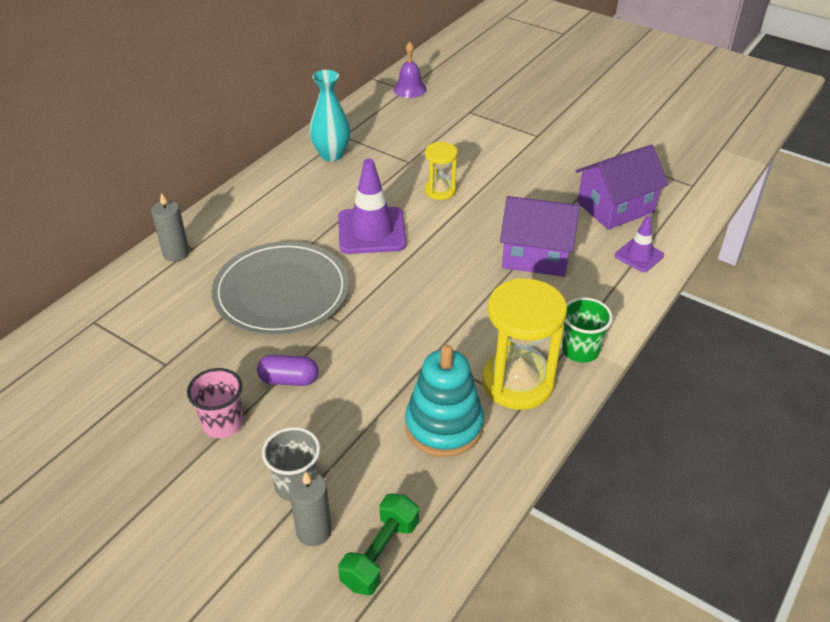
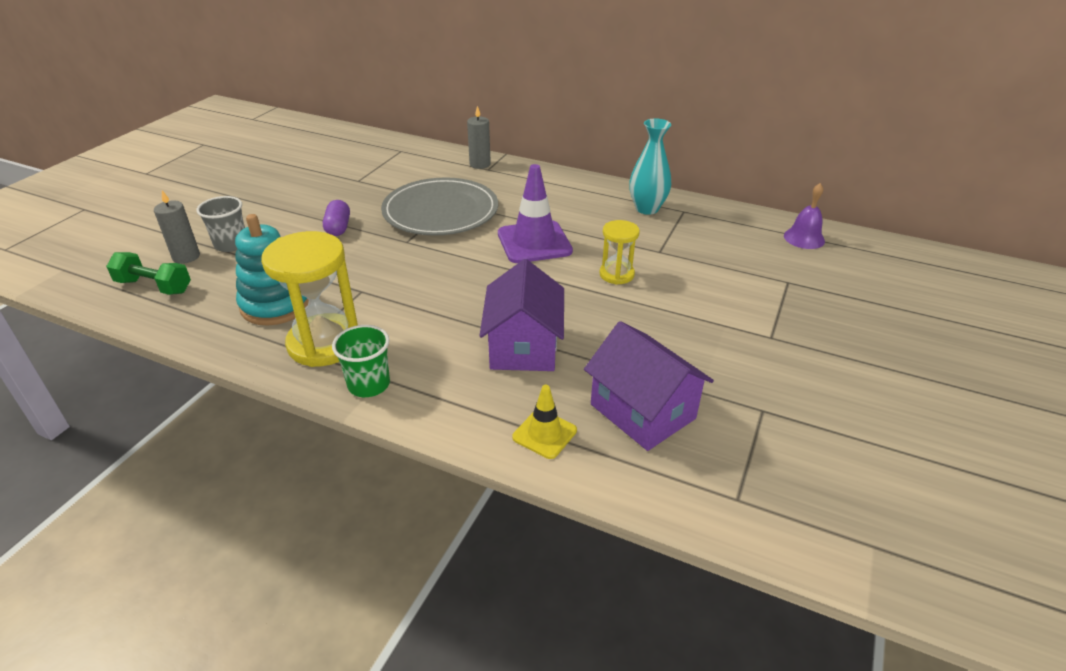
camera: 80 degrees right, 5 degrees down
pink cup [187,368,243,438] -> none
purple traffic cone [615,216,664,272] -> yellow traffic cone [512,385,577,459]

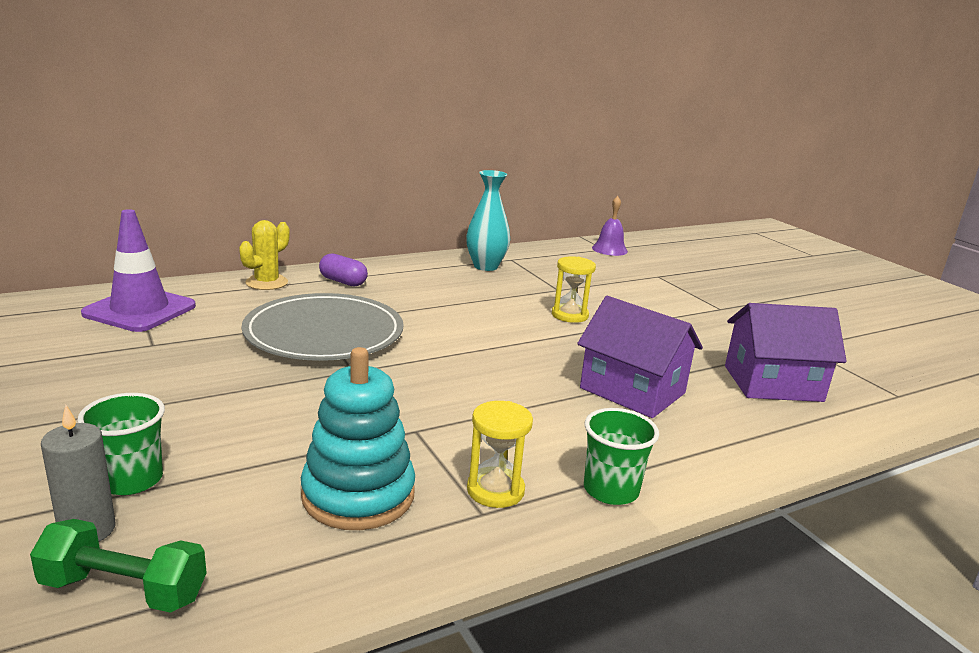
camera: 55 degrees left, 15 degrees down
green dumbbell [106,252,191,295] -> green dumbbell turned 45 degrees clockwise [30,519,207,613]
grey cup [197,196,245,252] -> green cup [77,393,165,495]
yellow hourglass [261,231,358,367] -> yellow hourglass [467,401,533,508], size x0.55
purple capsule [323,200,350,236] -> purple capsule moved to [319,253,368,287]
grey candle [467,106,491,169] -> yellow cactus [239,220,289,290]
purple traffic cone [498,164,573,263] -> purple traffic cone moved to [81,209,196,332]
yellow traffic cone [512,385,577,459] -> none

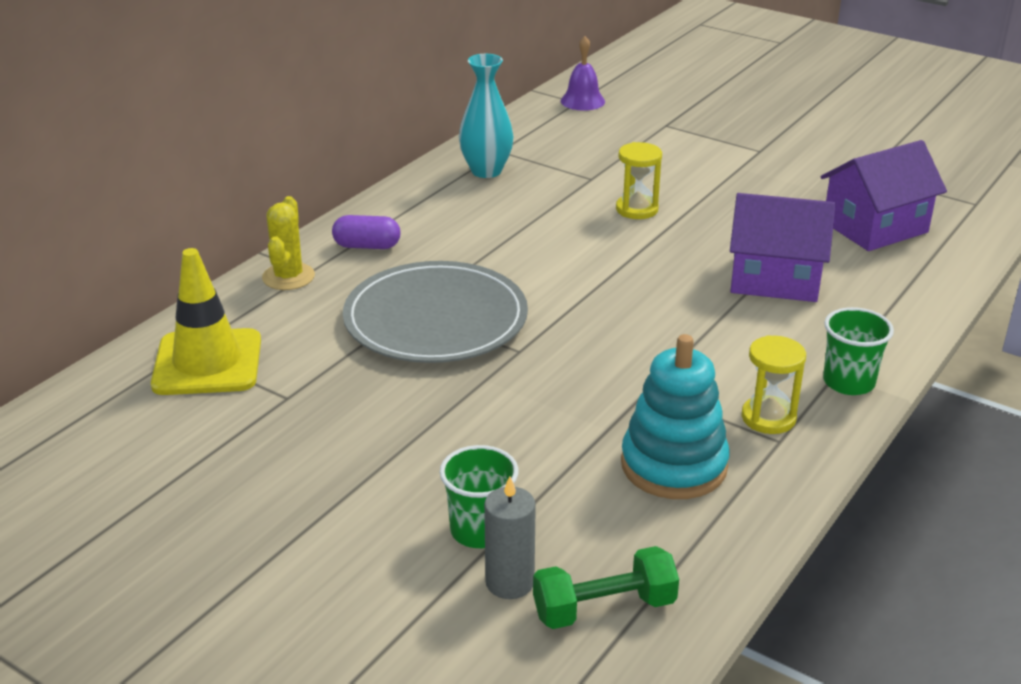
camera: 25 degrees left, 10 degrees up
purple traffic cone [81,209,196,332] -> yellow traffic cone [151,248,261,395]

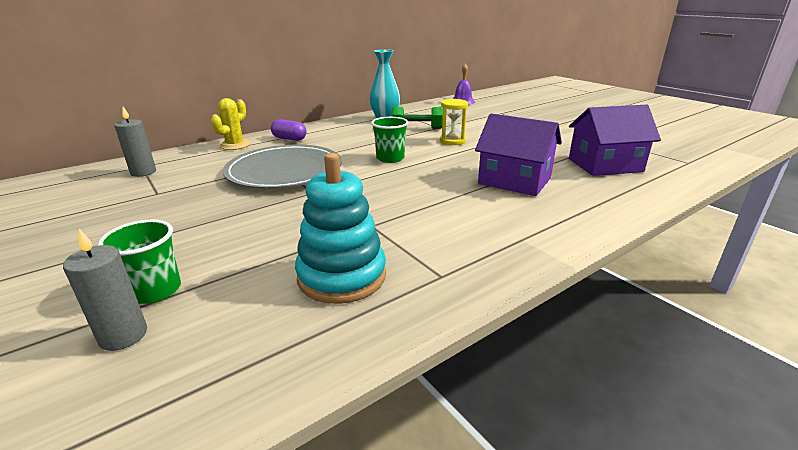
camera: 20 degrees right, 5 degrees down
yellow traffic cone [151,248,261,395] -> grey candle [114,107,156,177]
green dumbbell [533,546,679,629] -> green dumbbell moved to [392,107,443,129]
yellow hourglass [742,335,806,434] -> none
green cup [823,307,894,395] -> green cup moved to [371,117,408,163]

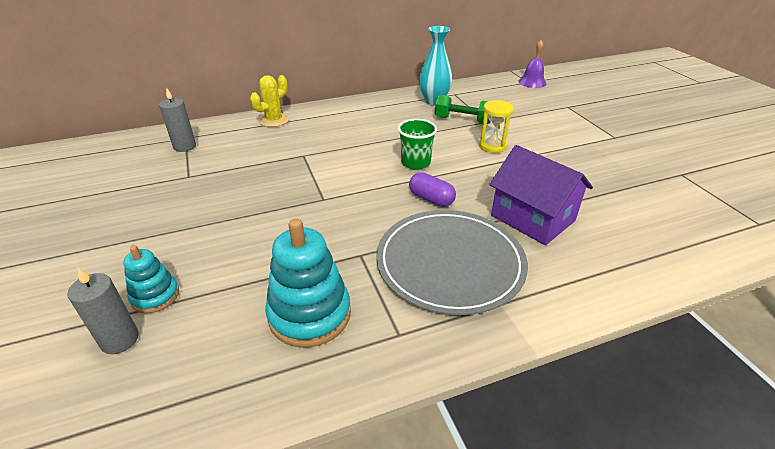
camera: 15 degrees right, 10 degrees up
green cup [98,219,181,304] -> turquoise stacking toy [123,245,179,313]
grey plate [223,145,342,189] -> grey plate moved to [376,210,528,315]
purple capsule [271,119,307,141] -> purple capsule moved to [409,172,456,207]
purple house [569,105,661,176] -> none

